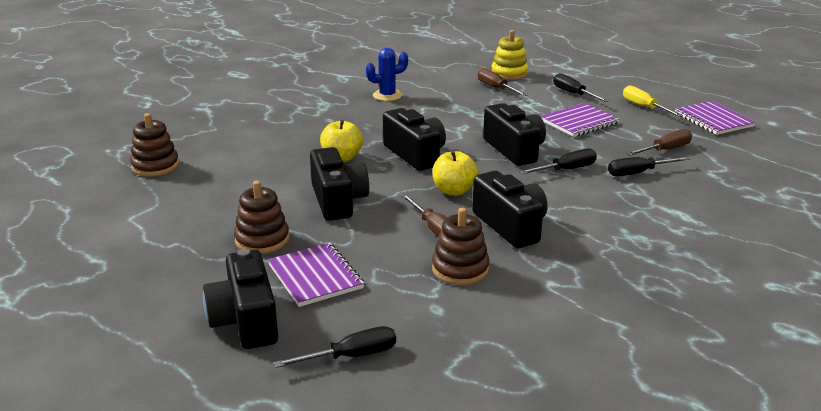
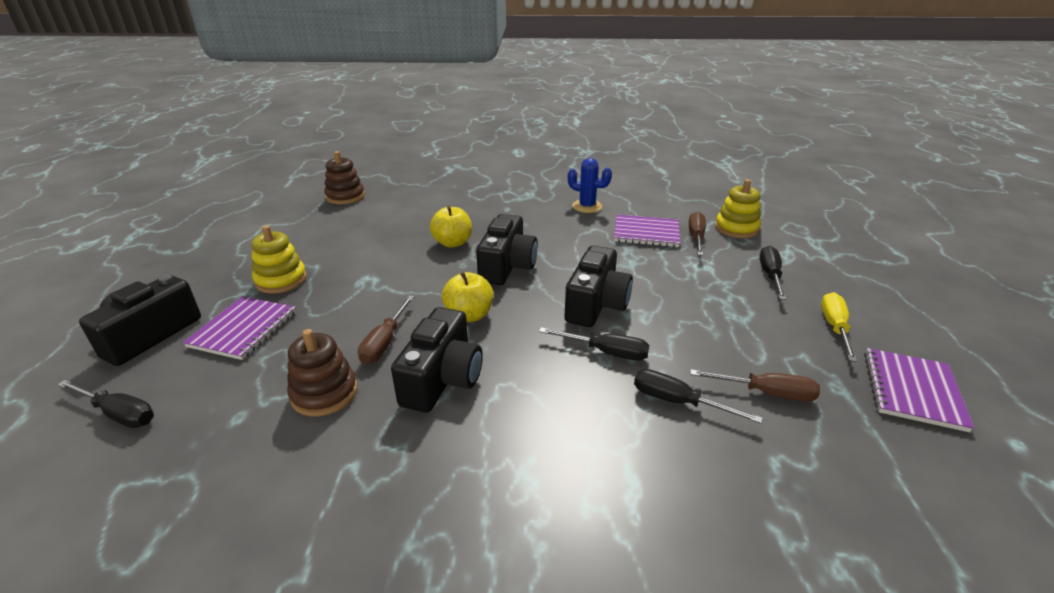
camera: 45 degrees right, 5 degrees up
brown stacking toy [234,181,289,254] -> yellow stacking toy [251,225,307,294]
black camera [310,147,369,221] -> none
purple notebook [540,103,620,137] -> purple notebook moved to [614,215,680,247]

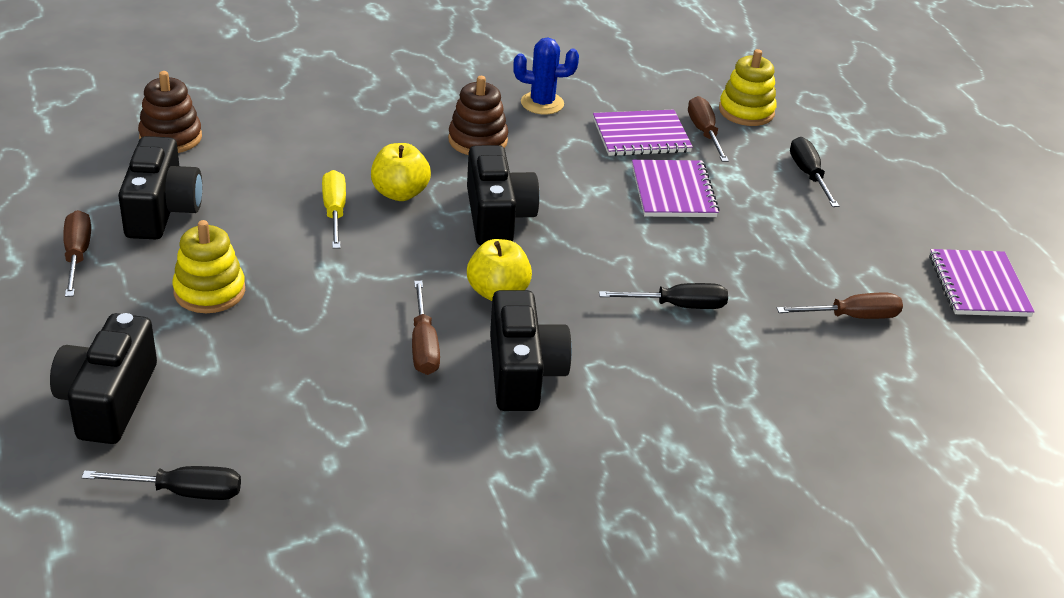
camera: 25 degrees left, 5 degrees up
purple notebook [183,296,296,360] -> purple notebook moved to [632,160,720,217]
brown stacking toy [287,329,357,416] -> brown stacking toy moved to [448,76,508,155]
black camera [564,245,633,327] -> black camera moved to [118,136,202,239]
black screwdriver [634,369,763,424] -> none
yellow screwdriver [821,292,857,362] -> yellow screwdriver moved to [322,170,346,249]
none -> brown screwdriver [63,210,91,297]

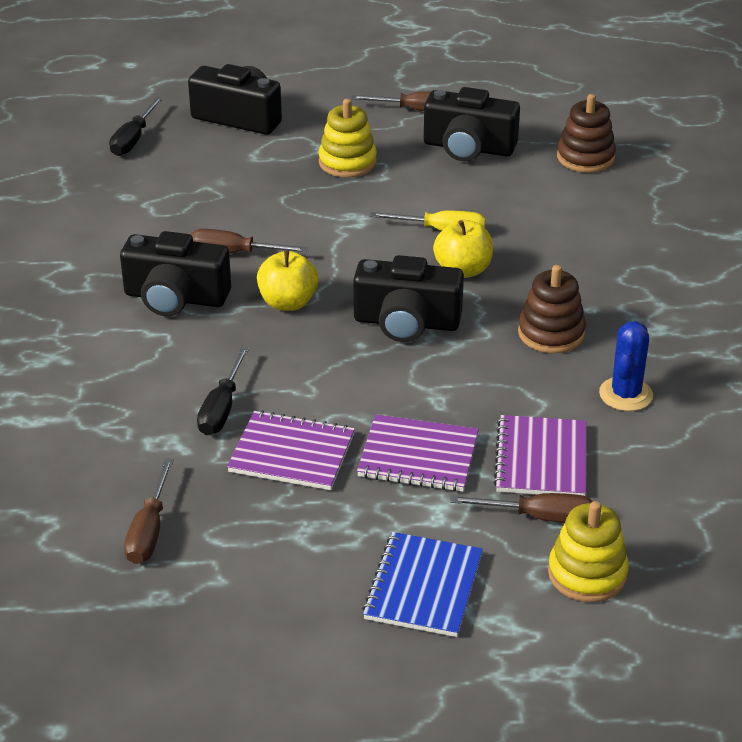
camera: 110 degrees right, 0 degrees up
black screwdriver [790,137,839,207] -> blue notebook [362,532,483,637]
purple notebook [929,249,1035,317] -> purple notebook moved to [227,410,355,490]

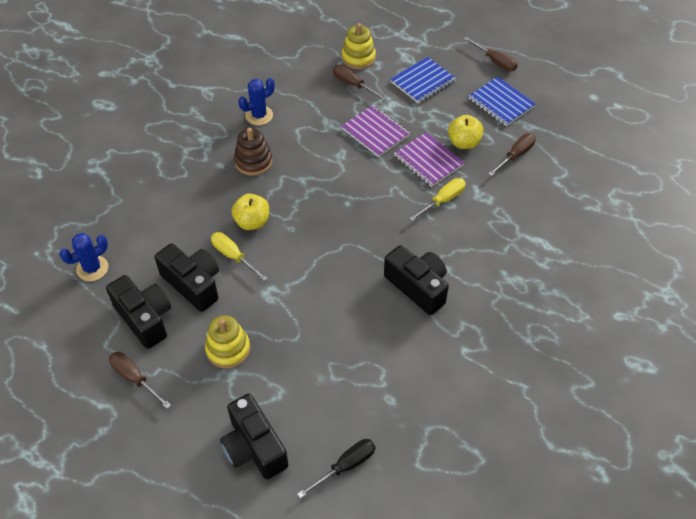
camera: 145 degrees left, 15 degrees up
brown screwdriver [191,229,308,253] -> brown screwdriver moved to [464,37,518,71]
black screwdriver [197,346,249,435] -> yellow screwdriver [409,178,466,221]
yellow apple [257,251,318,311] -> yellow apple moved to [448,115,483,149]
black camera [353,255,464,342] -> black camera moved to [155,243,219,312]
purple notebook [493,415,586,496] -> none
brown stacking toy [557,94,616,173] -> blue cactus [59,233,108,281]
none -> blue notebook [469,77,536,126]

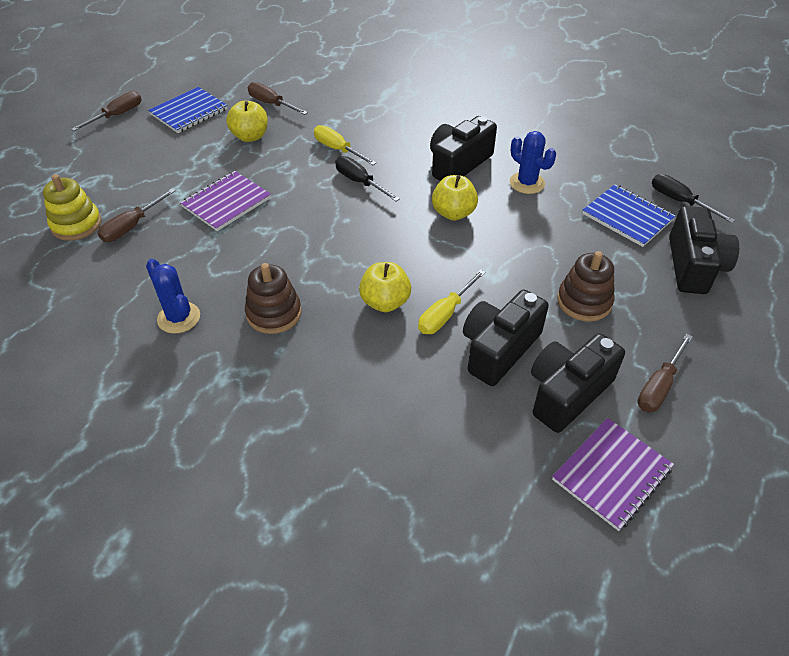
camera: 95 degrees left, 5 degrees down
blue cactus [59,233,108,281] -> blue cactus moved to [510,131,556,194]
yellow stacking toy [205,315,250,369] -> brown stacking toy [557,251,615,322]
black camera [220,394,288,479] -> black camera turned 45 degrees counterclockwise [669,206,739,294]
blue notebook [390,57,456,104] -> blue notebook moved to [582,184,676,247]
purple notebook [394,132,465,187] -> purple notebook moved to [552,418,674,531]
none -> black screwdriver [335,156,400,201]
none -> yellow apple [432,175,478,221]

